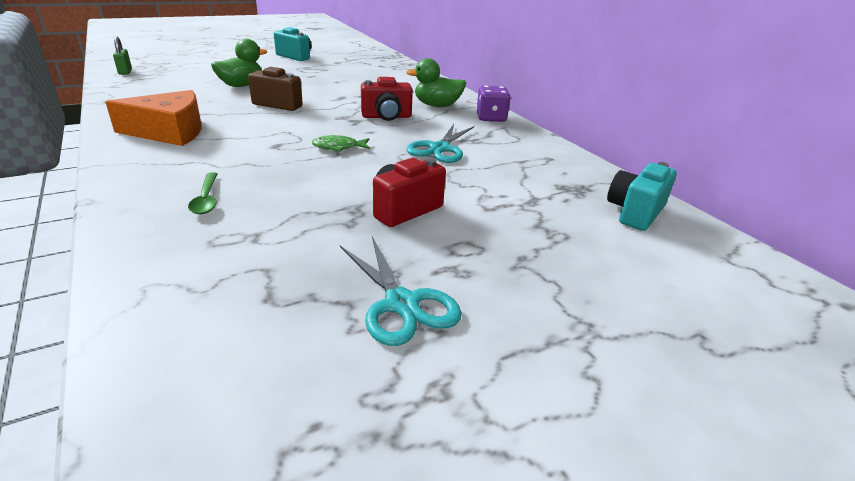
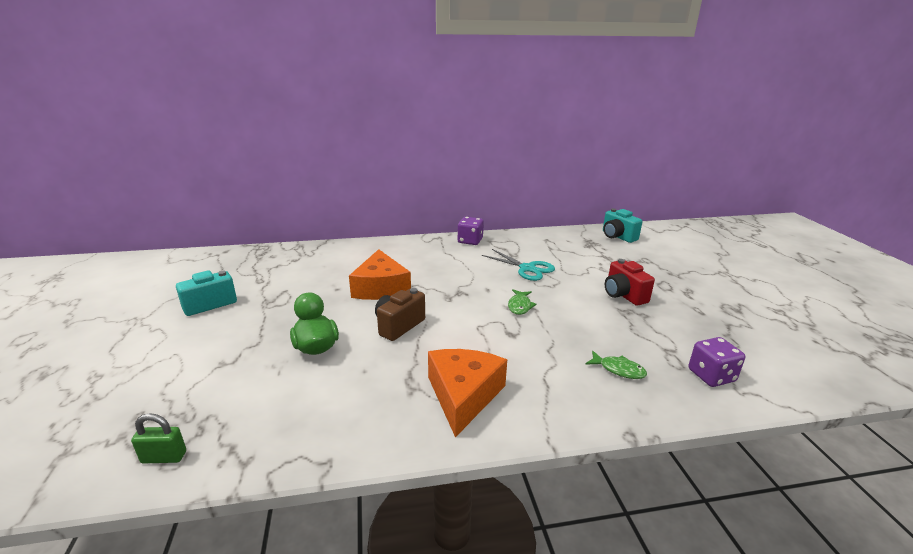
camera: 70 degrees left, 5 degrees down
green spoon [188,172,217,214] -> green fish [585,351,647,379]
turquoise scissors [340,237,462,346] -> none
red camera [361,77,413,121] -> none
green duck [406,58,466,107] -> none
none -> orange cheese [349,249,411,300]
none -> purple dice [689,337,745,387]

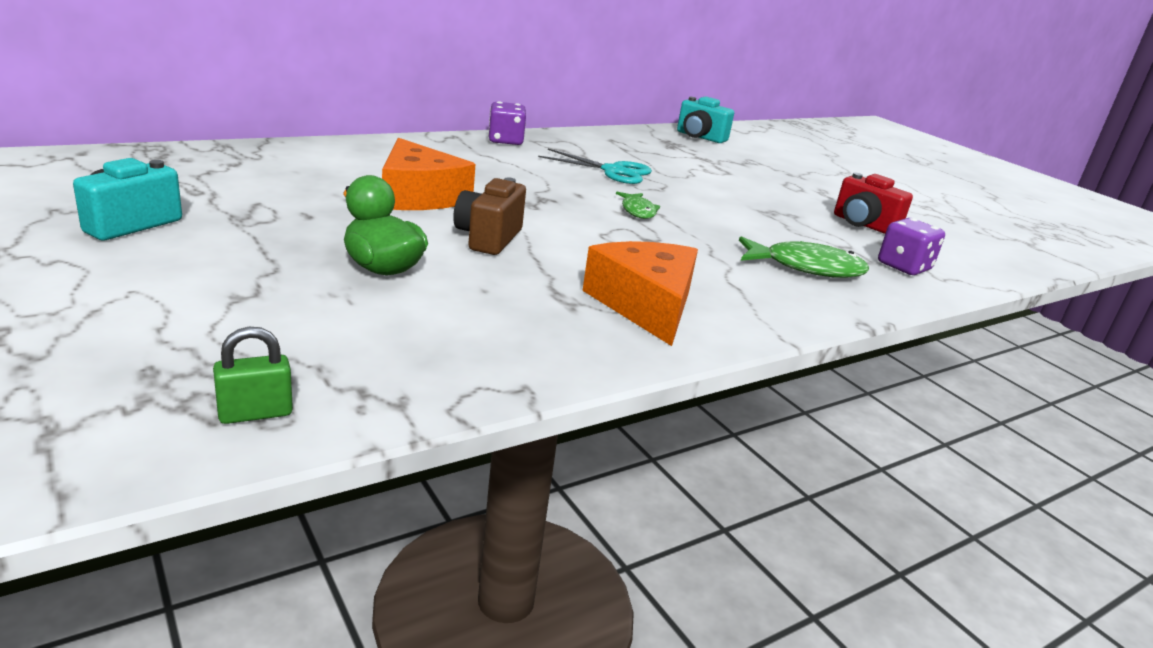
camera: 25 degrees left, 0 degrees up
green fish [585,351,647,379] -> green fish [739,236,869,278], size x1.68
red camera [605,259,655,306] -> red camera moved to [834,173,913,234]

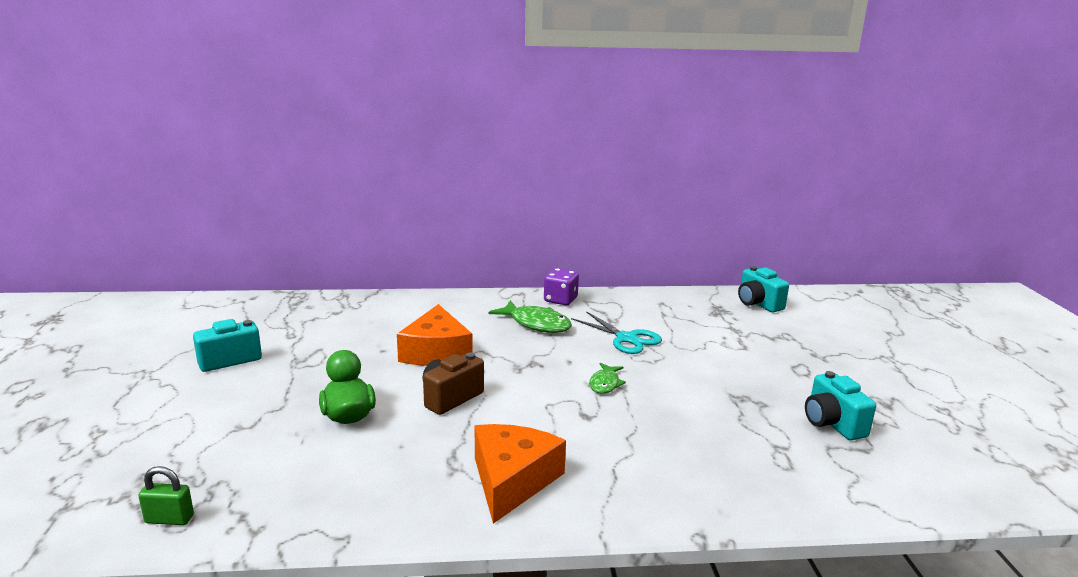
camera: 30 degrees right, 5 degrees down
green fish [739,236,869,278] -> green fish moved to [489,300,572,333]
red camera [834,173,913,234] -> turquoise camera [805,371,876,440]
purple dice [878,218,945,275] -> none

